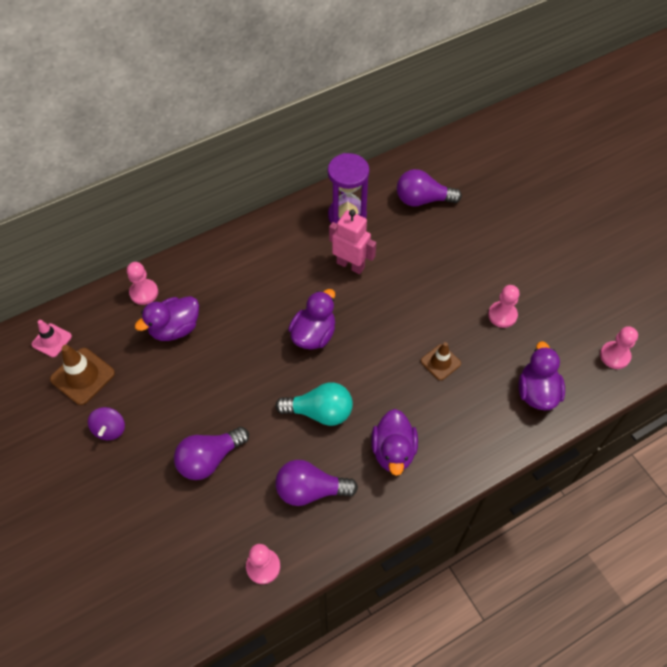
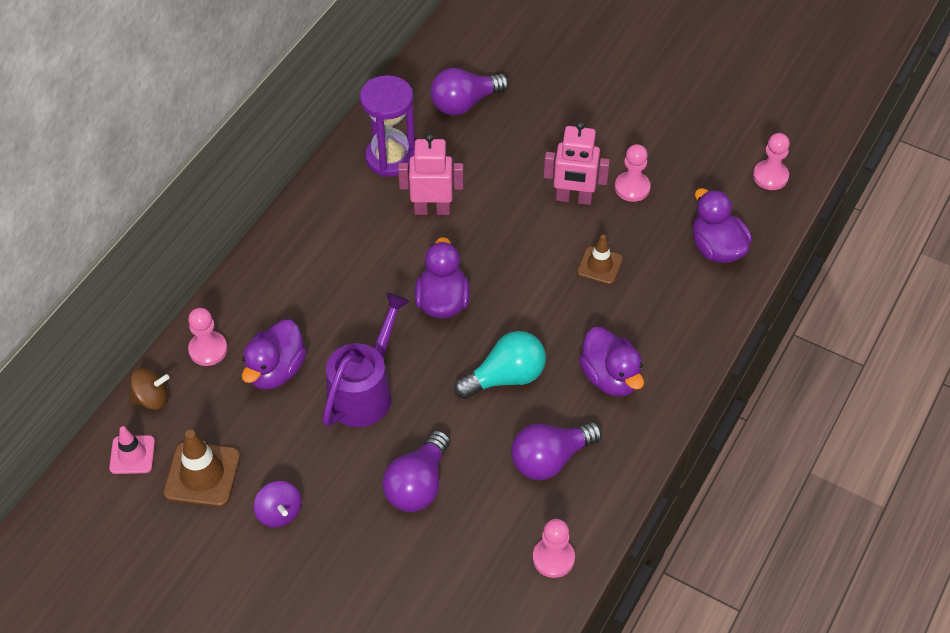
camera: 30 degrees left, 5 degrees down
none -> brown spinning top [130,368,169,410]
none -> purple watering can [322,292,410,427]
none -> pink robot [544,121,610,205]

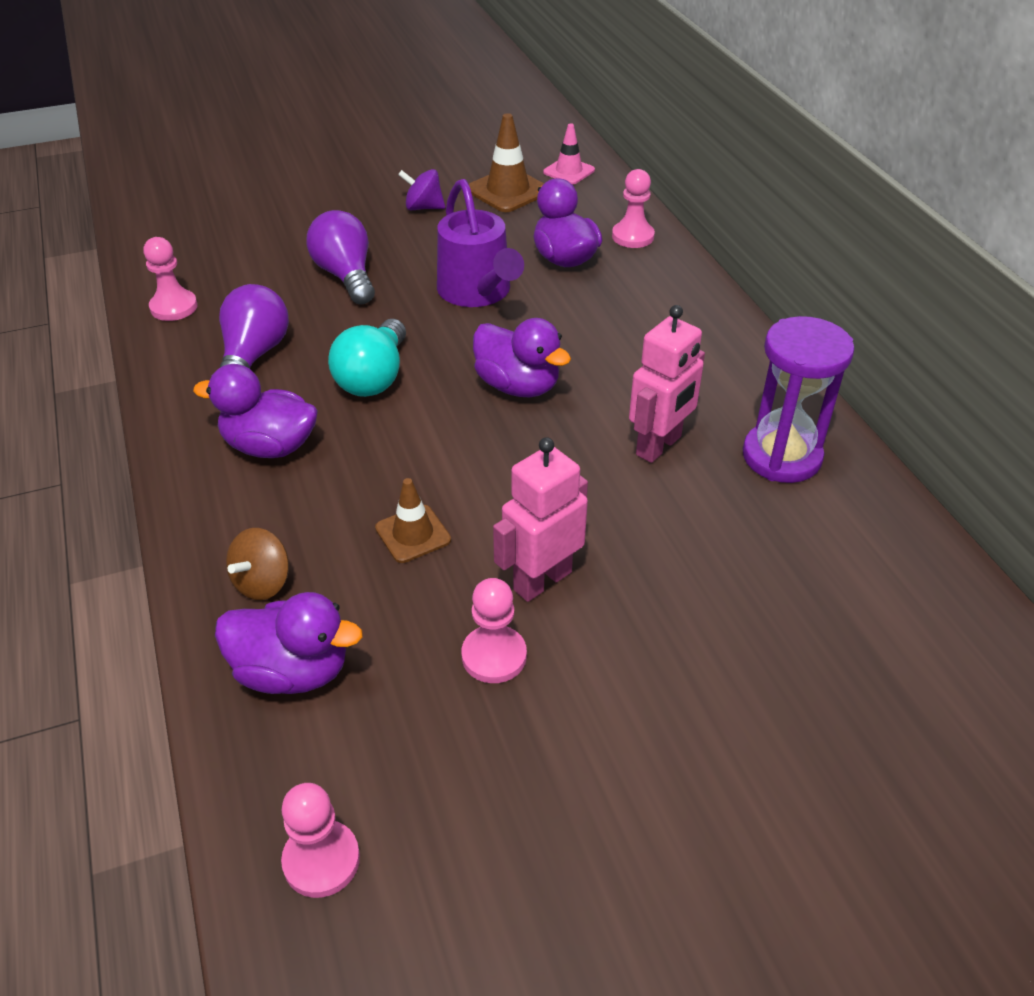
camera: 130 degrees right, 10 degrees down
brown spinning top [130,368,169,410] -> brown spinning top moved to [226,528,289,600]
purple light bulb [430,68,509,116] -> none

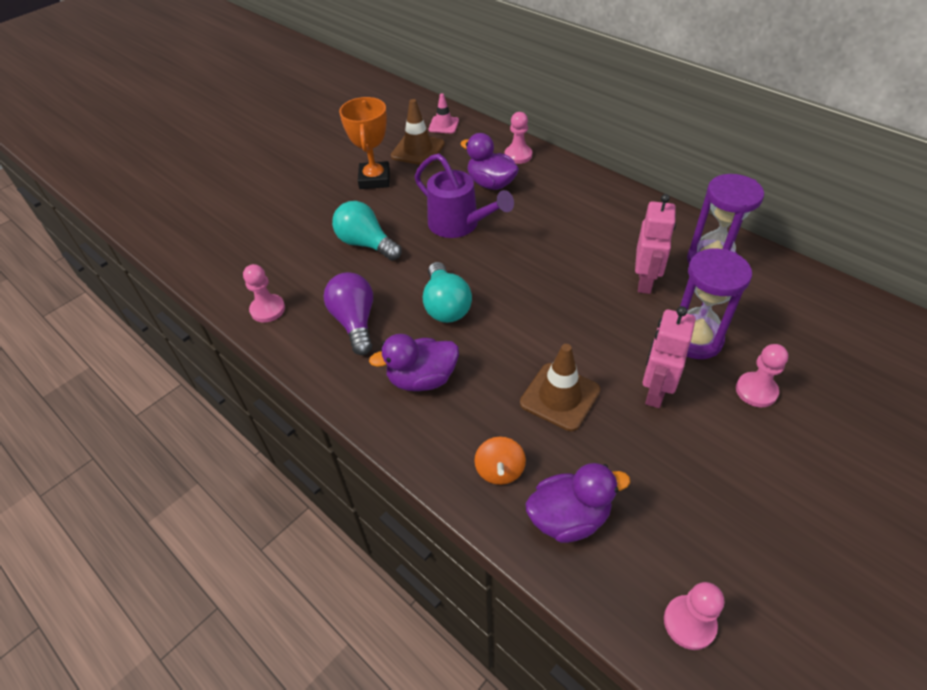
camera: 25 degrees left, 5 degrees up
brown spinning top [226,528,289,600] -> orange spinning top [475,437,526,485]
purple light bulb [306,210,375,305] -> turquoise light bulb [332,201,402,261]
brown traffic cone [375,478,451,563] -> brown traffic cone [520,344,600,431], size x1.56
purple spinning top [398,169,445,210] -> orange trophy [339,97,390,189]
pink pawn [462,578,527,683] -> pink pawn moved to [736,344,788,407]
purple duck [473,318,571,397] -> none
none -> purple hourglass [680,249,752,359]

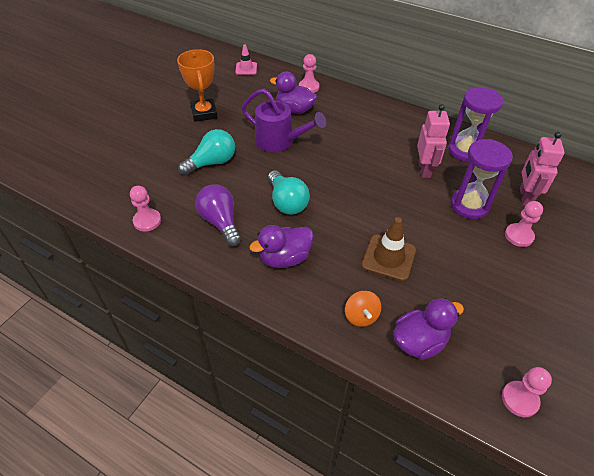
camera: 15 degrees left, 0 degrees up
turquoise light bulb [332,201,402,261] -> turquoise light bulb turned 120 degrees clockwise [178,129,235,175]
brown traffic cone [391,99,445,166] -> none
pink robot [642,306,696,408] -> pink robot moved to [520,132,565,206]

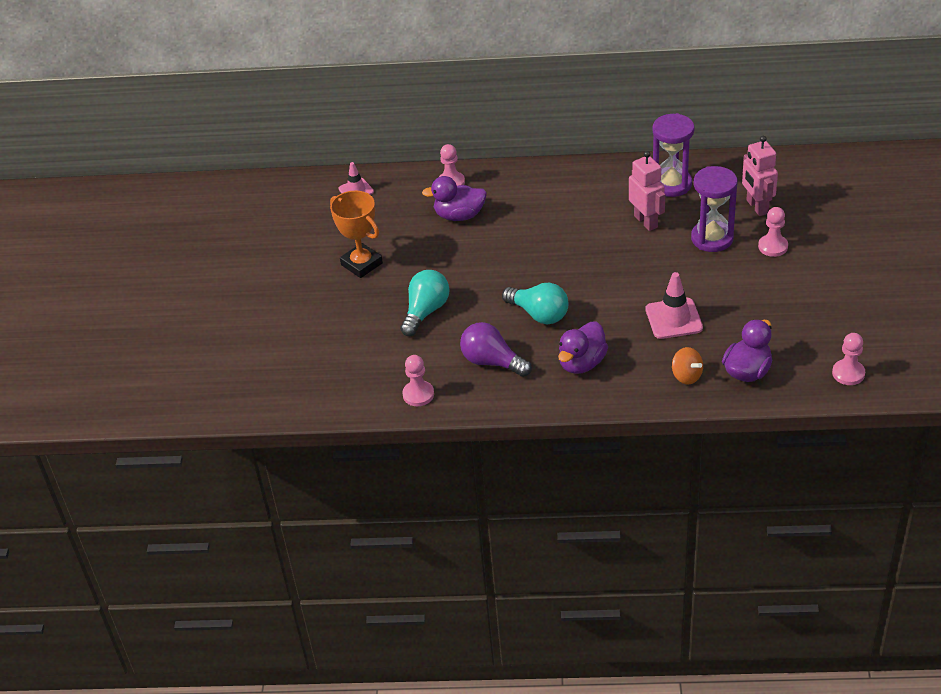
camera: 25 degrees left, 5 degrees down
purple watering can [242,88,326,152] -> none
brown traffic cone [361,217,416,281] -> pink traffic cone [645,272,703,339]

